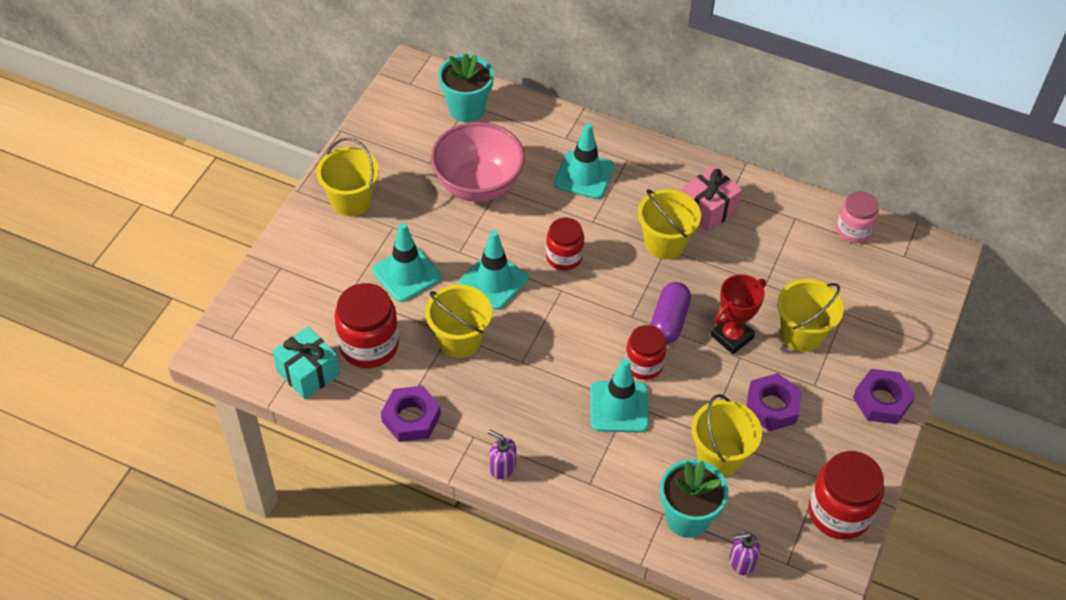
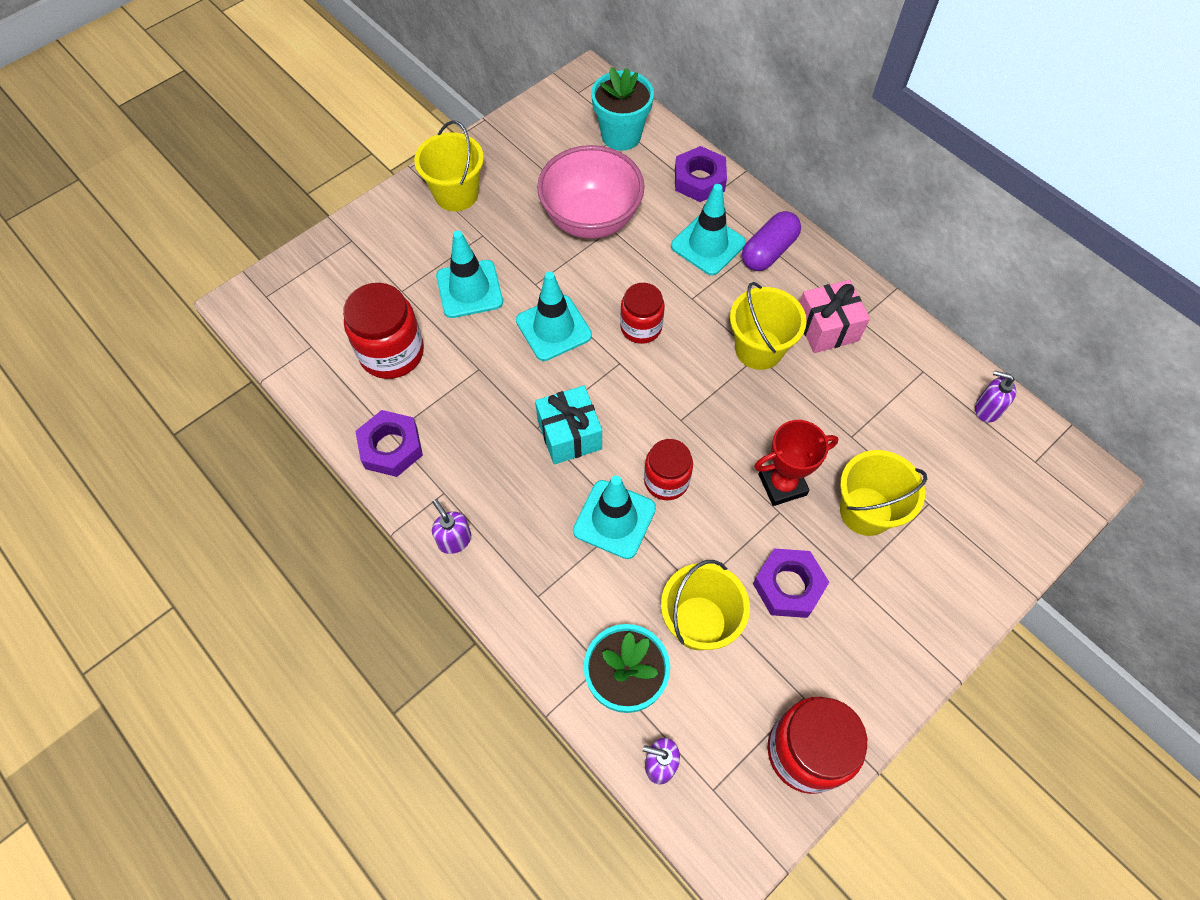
camera: 25 degrees right, 10 degrees up
turquoise gift [272,326,340,400] -> turquoise gift moved to [535,385,602,464]
yellow bucket [425,285,492,358] -> none
purple capsule [650,282,691,344] -> purple capsule moved to [742,211,801,271]
pink jar [836,191,879,243] -> purple soap dispenser [975,370,1016,423]
purple nut [853,369,915,424] -> purple nut moved to [675,146,727,202]

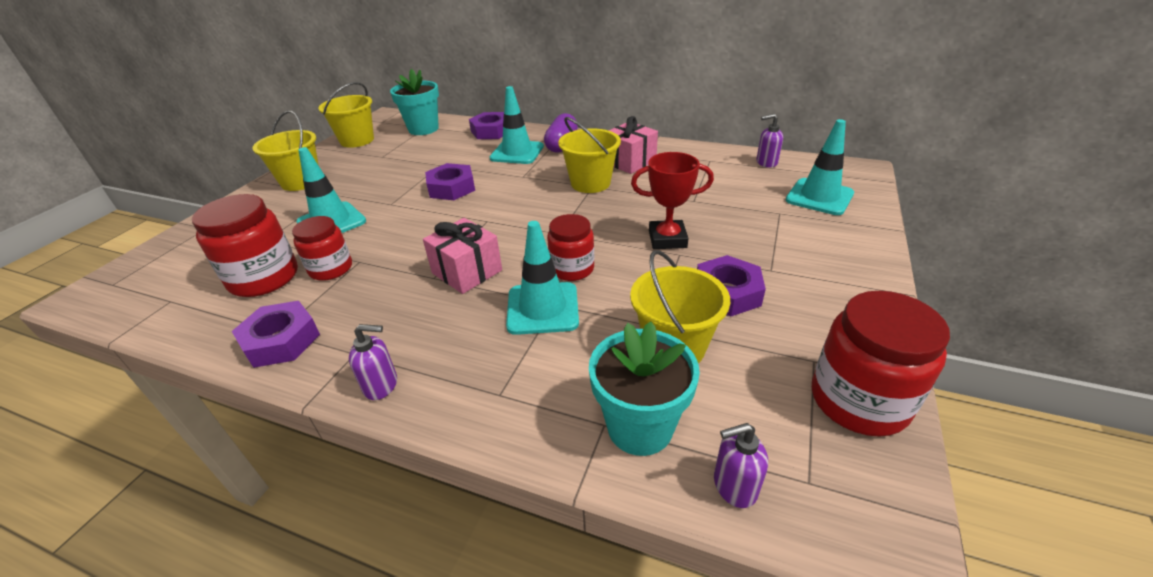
camera: 25 degrees left, 25 degrees down
purple soap dispenser [432,499,471,554] -> purple soap dispenser turned 150 degrees clockwise [349,324,397,400]
turquoise traffic cone [516,271,592,361] -> turquoise traffic cone moved to [786,119,854,215]
turquoise gift [535,385,602,464] -> pink gift [423,218,502,294]
pink bowl [537,145,644,239] -> none
red jar [620,283,665,344] -> red jar moved to [292,216,352,281]
red trophy [754,420,838,506] -> red trophy turned 45 degrees clockwise [631,152,714,249]
yellow bucket [840,450,927,536] -> yellow bucket moved to [318,82,374,148]
none -> purple nut [425,163,475,200]

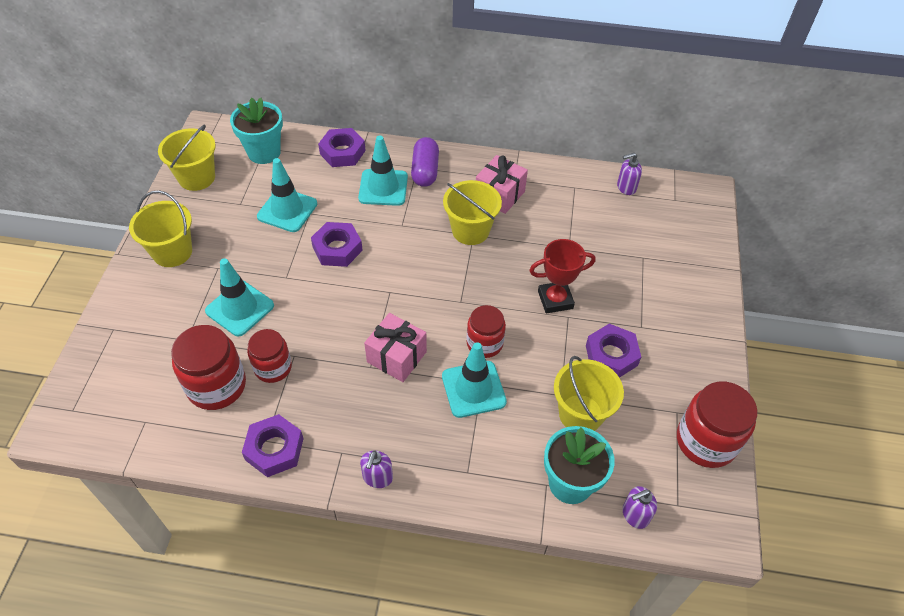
camera: 15 degrees left, 15 degrees up
purple soap dispenser [349,324,397,400] -> purple soap dispenser turned 120 degrees clockwise [360,451,393,488]
turquoise traffic cone [786,119,854,215] -> turquoise traffic cone moved to [257,158,317,232]

